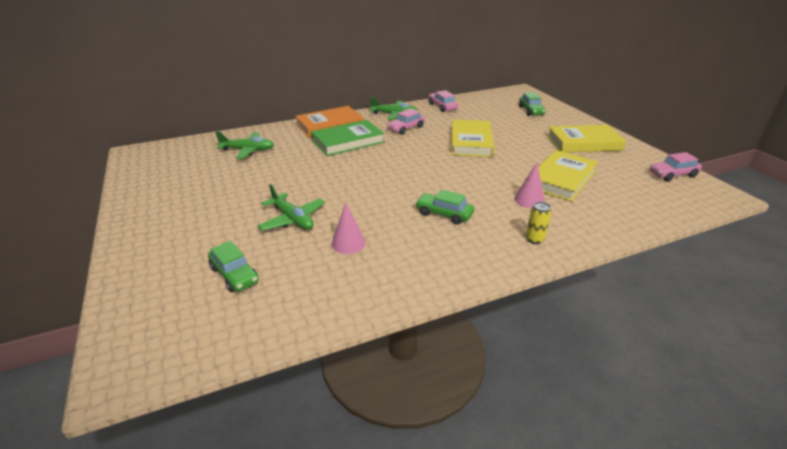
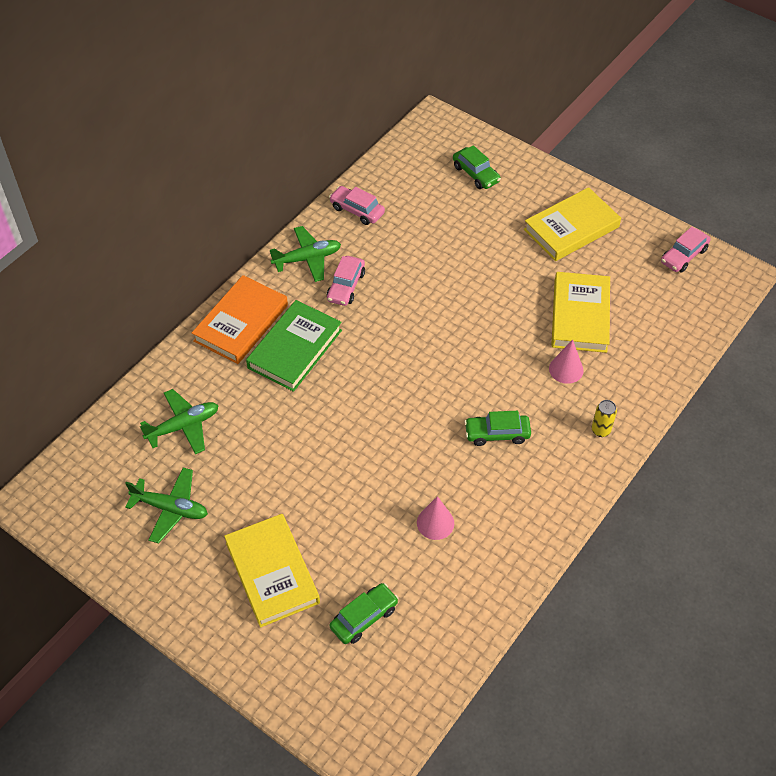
camera: 30 degrees left, 20 degrees up
green car [208,241,259,292] -> green car turned 60 degrees counterclockwise [330,583,399,644]
green plane [257,184,325,231] -> green plane moved to [125,467,208,543]
yellow book [451,120,494,157] -> yellow book moved to [224,514,320,628]

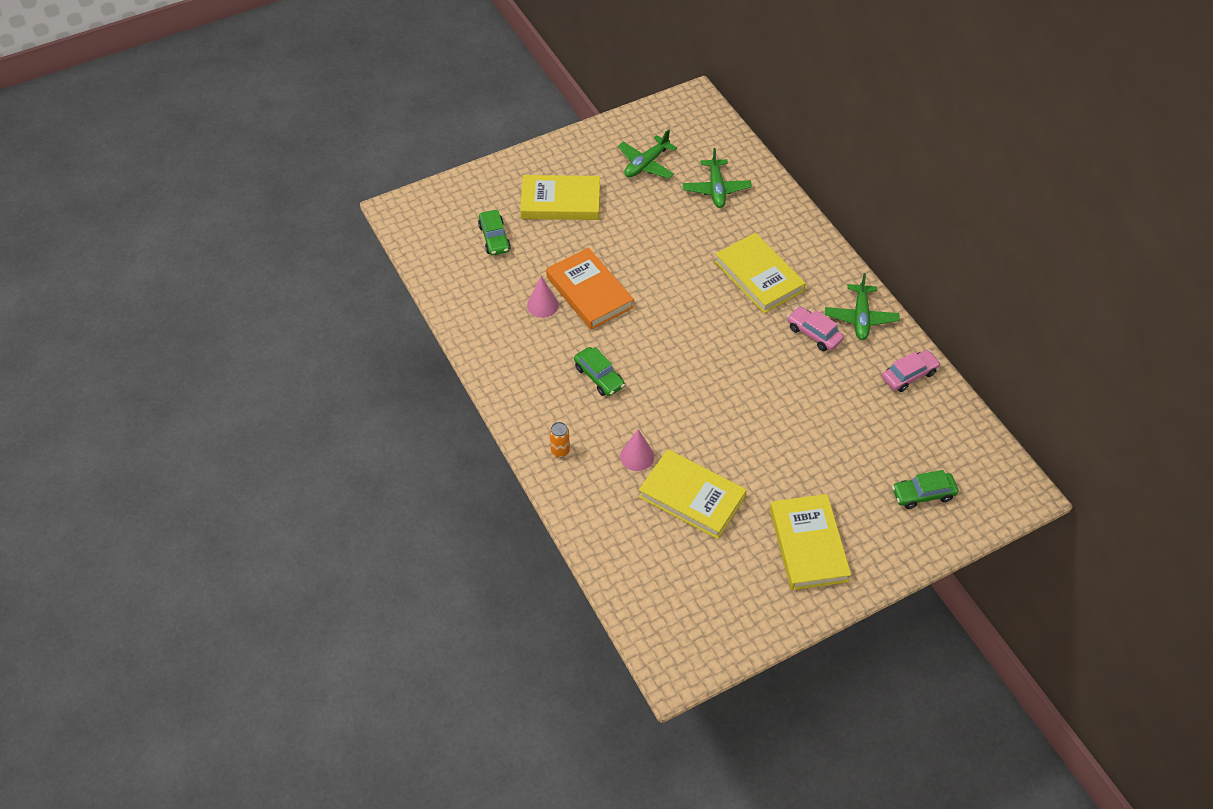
camera: 115 degrees right, 0 degrees up
orange book [192,275,288,364] -> orange book moved to [546,248,634,330]
green book [246,300,342,392] -> yellow book [715,233,806,313]
green car [464,411,531,446] -> green car turned 120 degrees clockwise [574,347,625,396]
yellow can [592,400,617,437] -> orange can [550,422,570,458]
pink car [661,227,711,273] -> none

